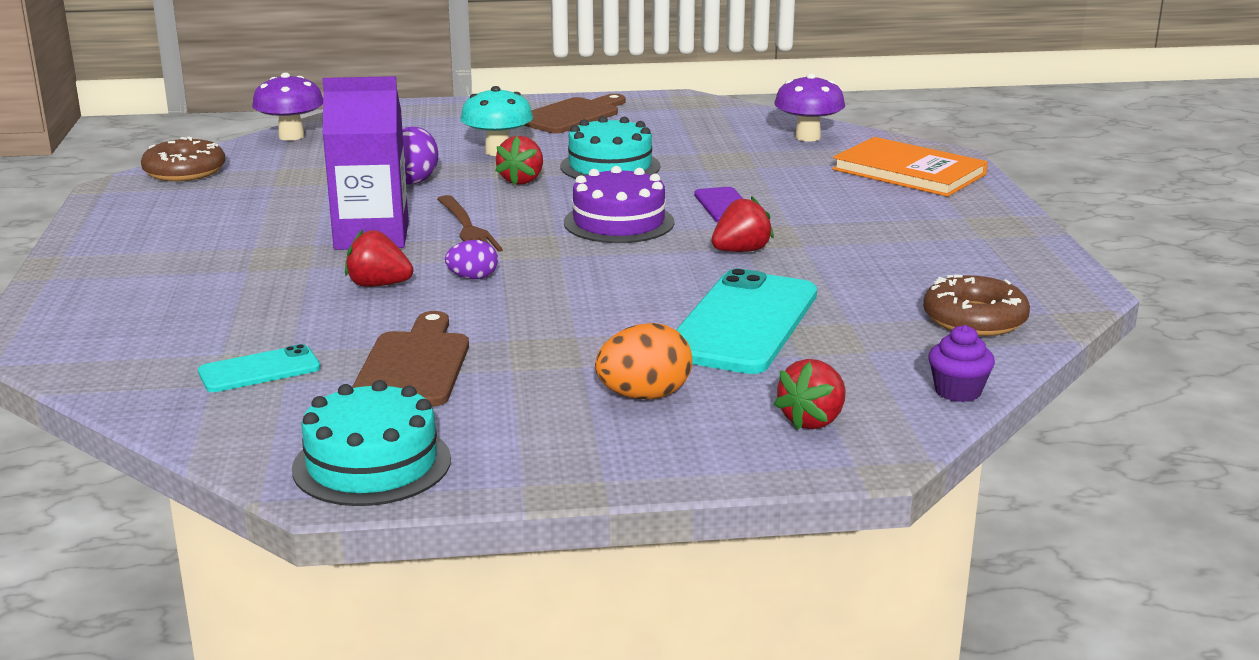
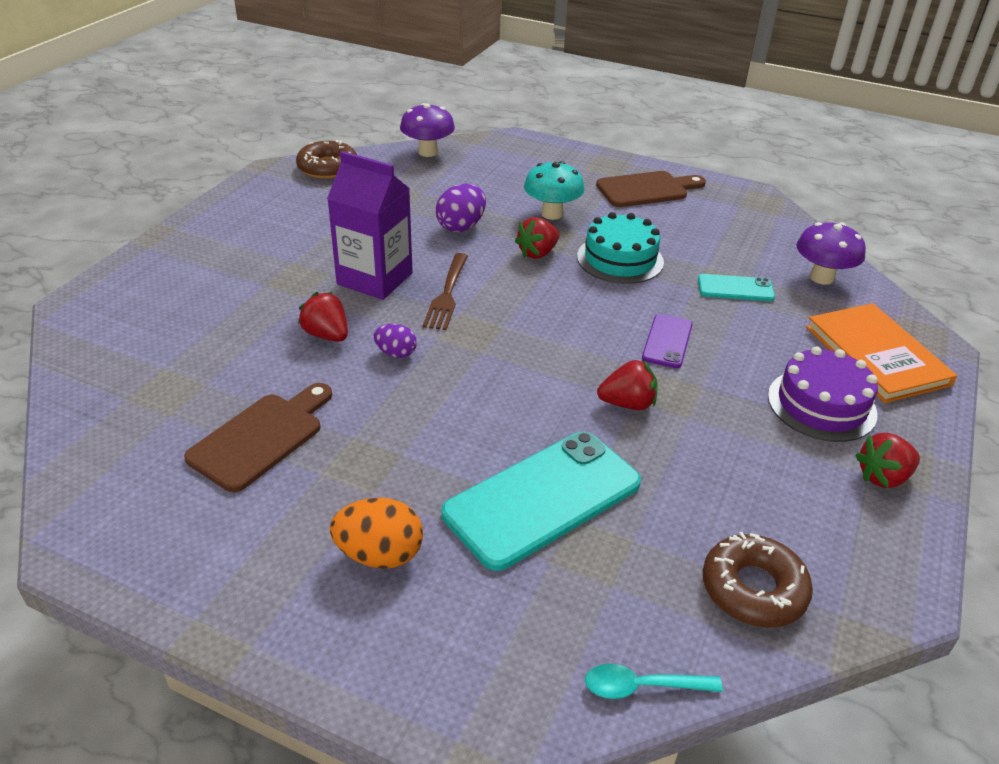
camera: 30 degrees right, 15 degrees up
turquoise phone [198,344,320,392] -> turquoise phone moved to [698,274,775,301]
turquoise cake [292,380,451,506] -> none
purple cake [564,166,674,243] -> purple cake moved to [768,346,878,442]
red strawberry [774,359,846,430] -> red strawberry moved to [855,433,920,488]
purple cupcake [928,325,995,402] -> turquoise spoon [585,664,723,699]

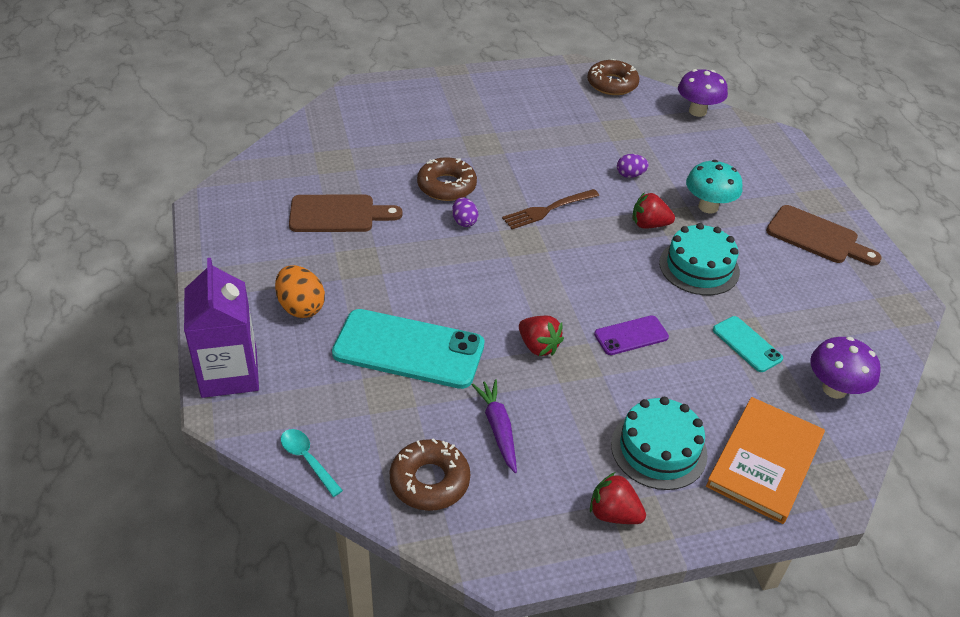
camera: 50 degrees right, 5 degrees up
red strawberry [298,292,348,342] -> brown donut [417,157,477,201]
purple carton [327,151,413,300] -> purple carton moved to [184,258,259,398]
purple egg [436,184,486,232] -> purple egg [617,154,649,178], size x0.62
purple cake [768,346,878,442] -> turquoise cake [611,397,708,490]
none -> purple carrot [472,379,517,473]

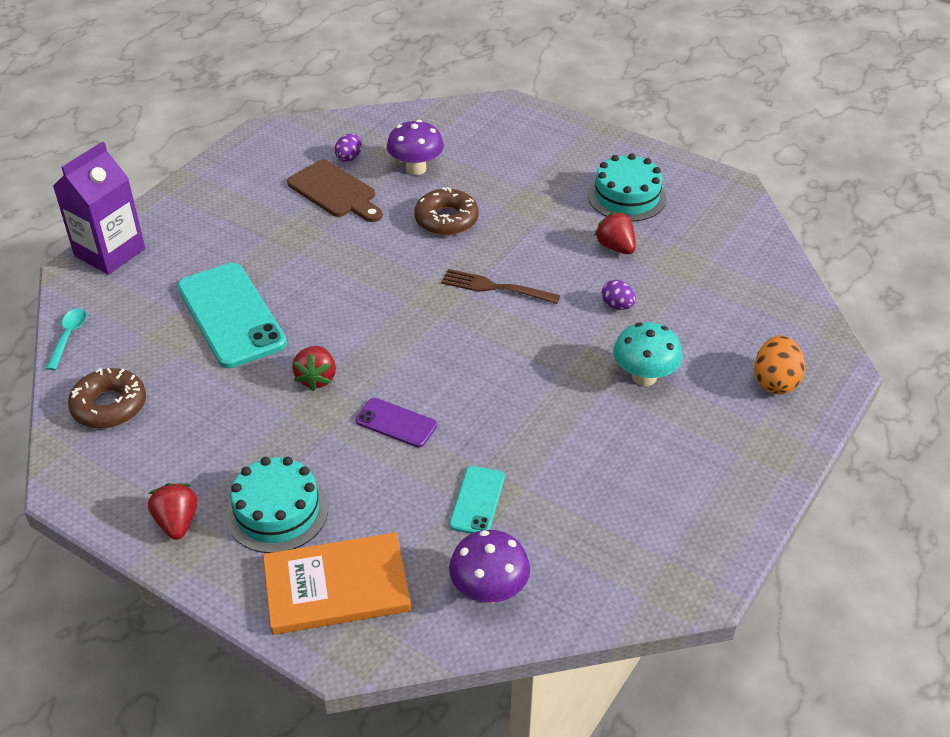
camera: 50 degrees right, 0 degrees up
orange egg [275,265,325,318] -> orange egg moved to [754,335,805,394]
purple egg [452,198,478,227] -> purple egg moved to [334,134,362,162]
purple carrot [472,379,517,473] -> none
brown donut [587,59,639,95] -> none
red strawberry [632,192,675,229] -> red strawberry moved to [594,212,636,254]
turquoise cake [659,223,740,295] -> turquoise cake moved to [588,153,667,222]
purple mushroom [678,69,728,117] -> purple mushroom moved to [387,120,444,175]
brown cutting board [766,205,882,266] -> none

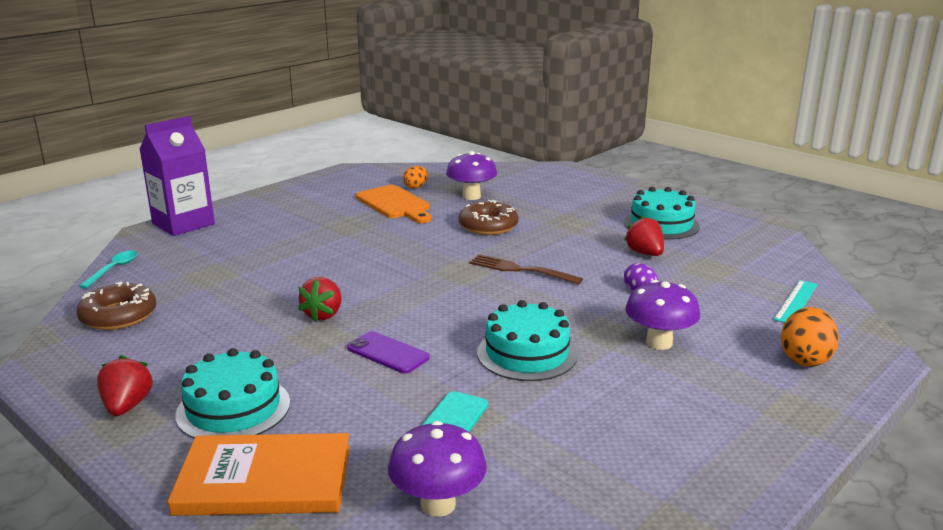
camera: 10 degrees right, 20 degrees down
turquoise phone [177,263,287,368] -> none
brown cutting board [287,160,383,222] -> orange cutting board [356,185,431,223]
purple egg [334,134,362,162] -> orange egg [403,166,428,189]
turquoise mushroom [613,322,682,386] -> purple mushroom [625,280,700,350]
none -> turquoise cake [477,300,578,381]
none -> turquoise ruler [773,280,818,323]

